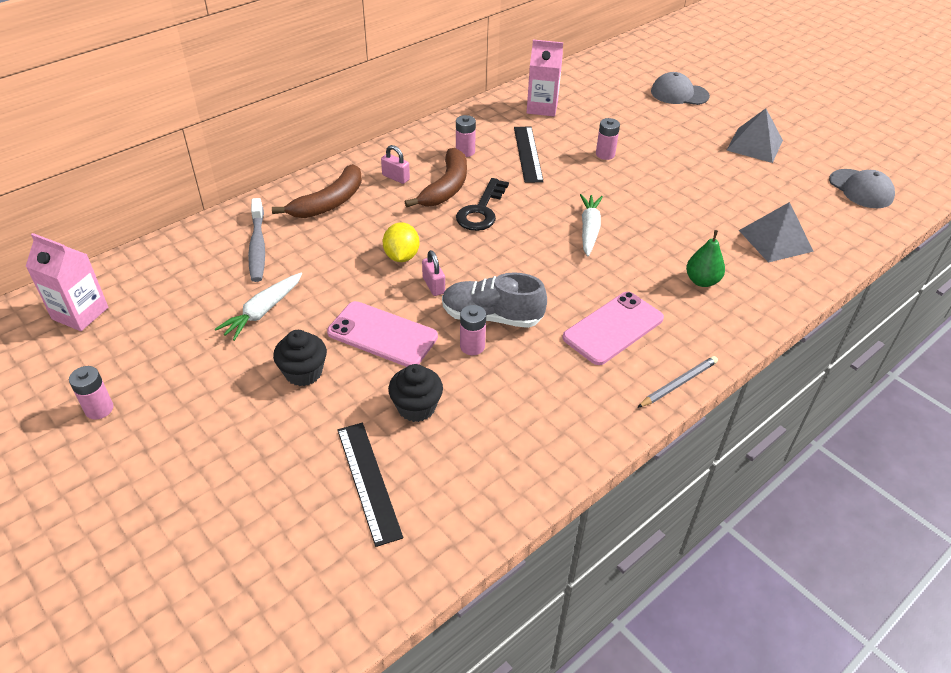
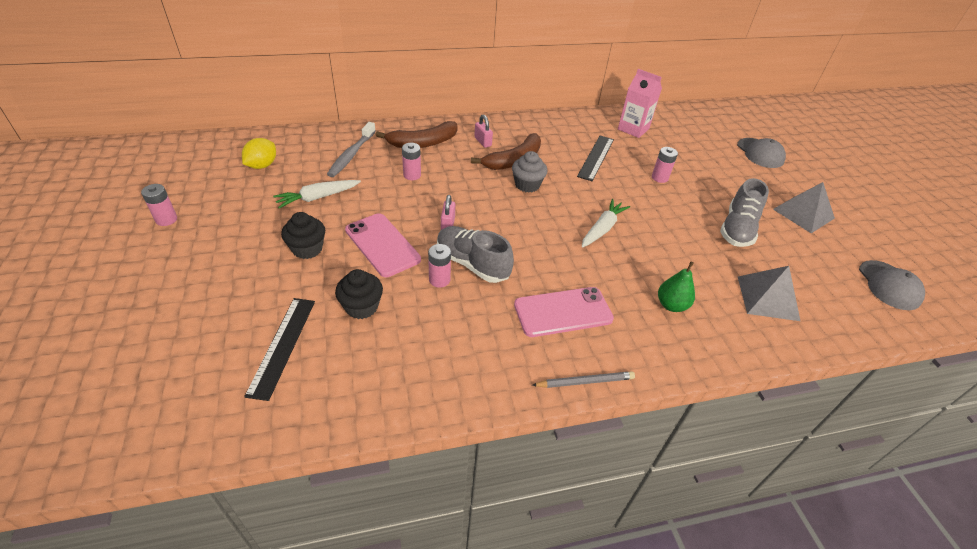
camera: 25 degrees right, 0 degrees up
pink carton [26,233,108,331] -> none
yellow lemon [383,222,420,262] -> yellow lemon moved to [242,138,276,169]
pink battery [456,115,476,157] -> pink battery moved to [402,143,421,180]
black key [456,178,509,231] -> grey cupcake [512,151,547,192]
grey cap [651,72,710,105] -> grey cap turned 150 degrees counterclockwise [737,138,786,168]
none -> grey shoe [720,178,769,247]

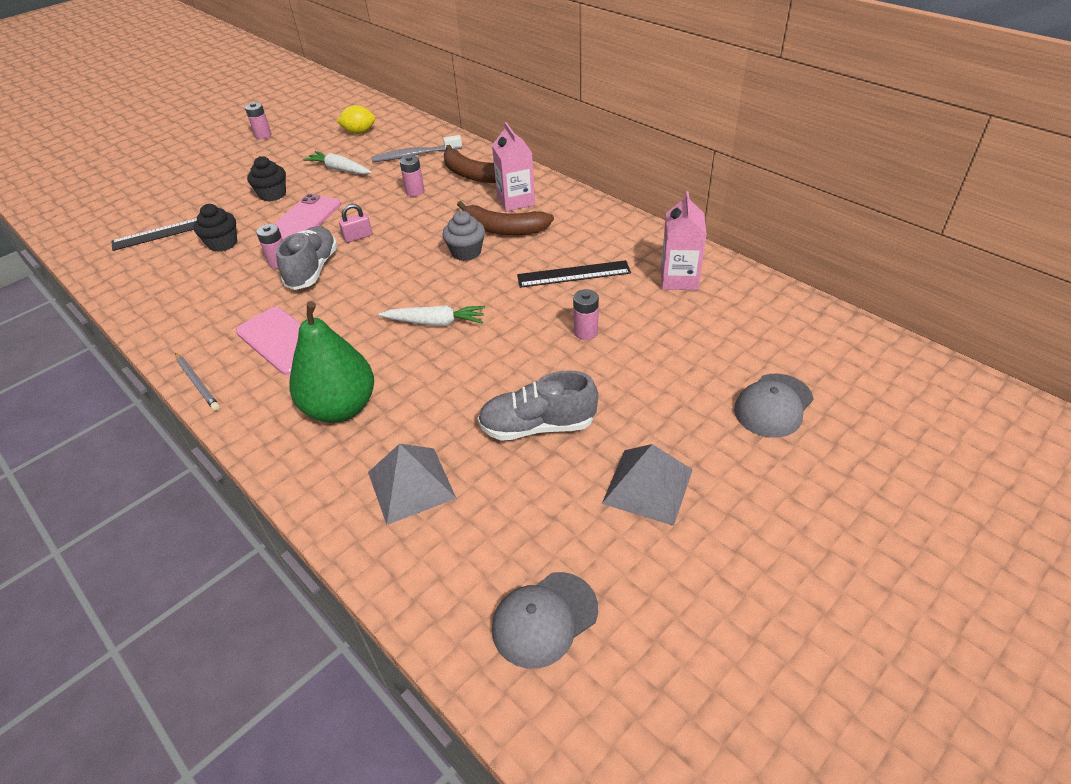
camera: 65 degrees right, 0 degrees up
pink padlock [474,114,493,148] -> pink carton [492,122,535,212]
green pear [658,261,695,312] -> green pear [289,301,374,423], size x1.87

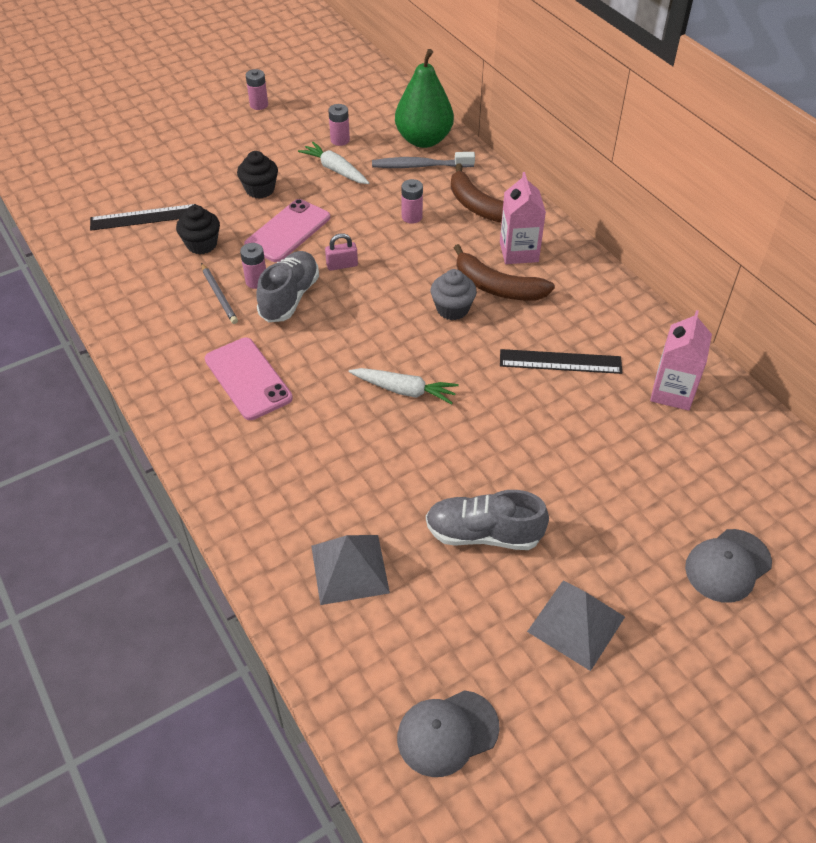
camera: 10 degrees right, 5 degrees up
grey pencil [175,353,220,411] -> grey pencil moved to [201,263,238,324]
green pear [289,301,374,423] -> green pear moved to [395,49,454,148]
yellow lemon [336,105,375,134] -> none
pink battery [573,289,599,340] -> pink battery moved to [328,104,350,146]

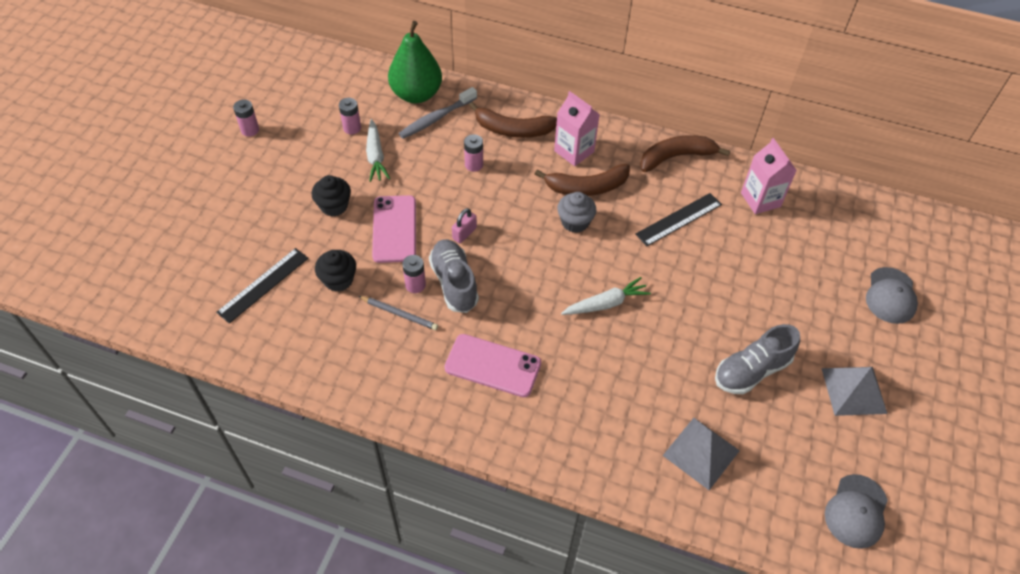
camera: 40 degrees left, 5 degrees up
white carrot [298,142,369,184] -> white carrot turned 105 degrees counterclockwise [366,119,390,182]
none -> brown banana [640,135,730,172]

